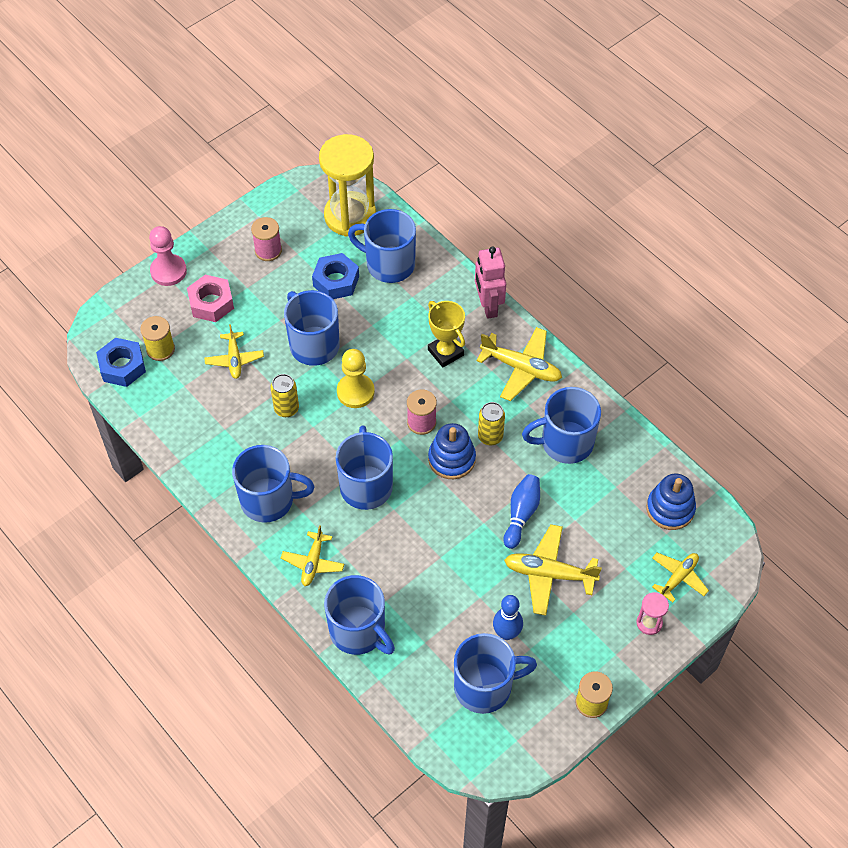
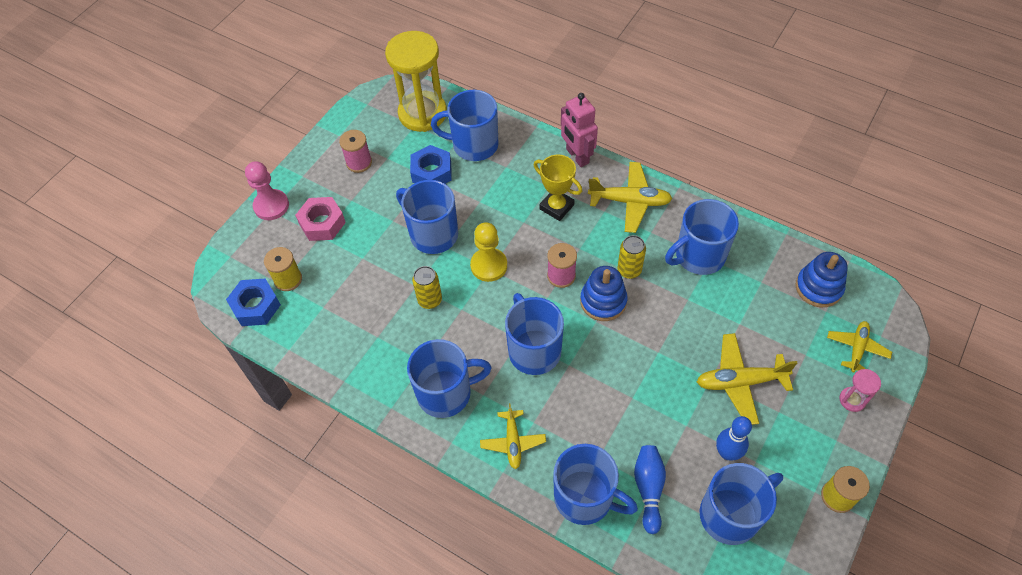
camera: 15 degrees left, 0 degrees up
yellow plane [204,324,264,379] -> none
blue bowling pin [504,474,540,549] -> blue bowling pin moved to [634,445,666,534]

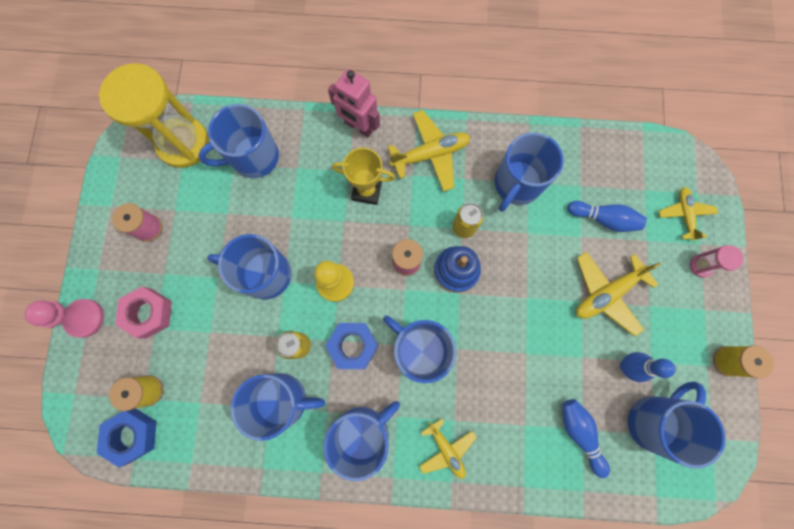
camera: 30 degrees left, 20 degrees up
blue nut [410,145,452,184] -> blue nut moved to [325,323,378,369]
blue mug [553,444,638,525] -> blue mug moved to [231,373,325,441]
blue stacking toy [795,252,848,307] -> none
none -> blue bowling pin [568,201,647,232]

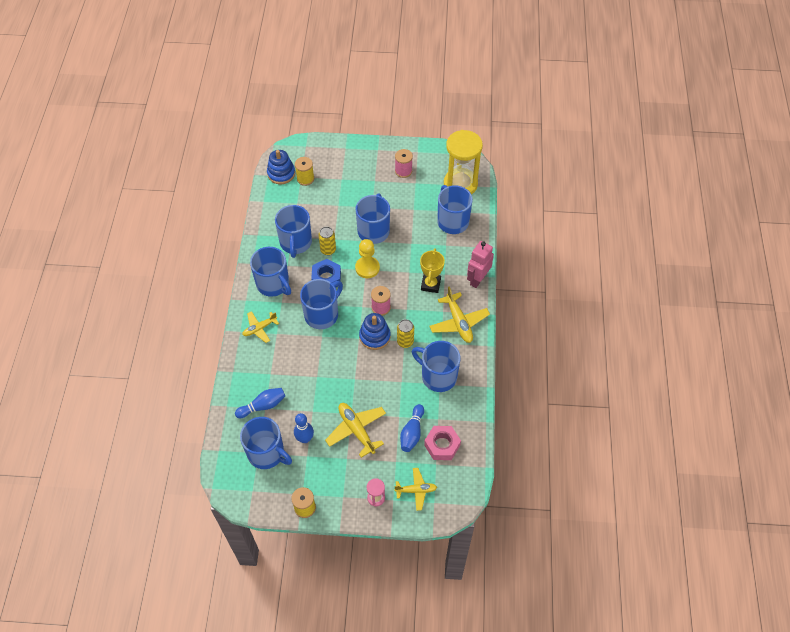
camera: 90 degrees right, 20 degrees down
pink pawn [24,299,104,338] -> none
blue nut [97,408,157,468] -> blue stacking toy [267,150,295,184]
pink nut [115,286,172,339] -> pink nut moved to [424,426,461,460]

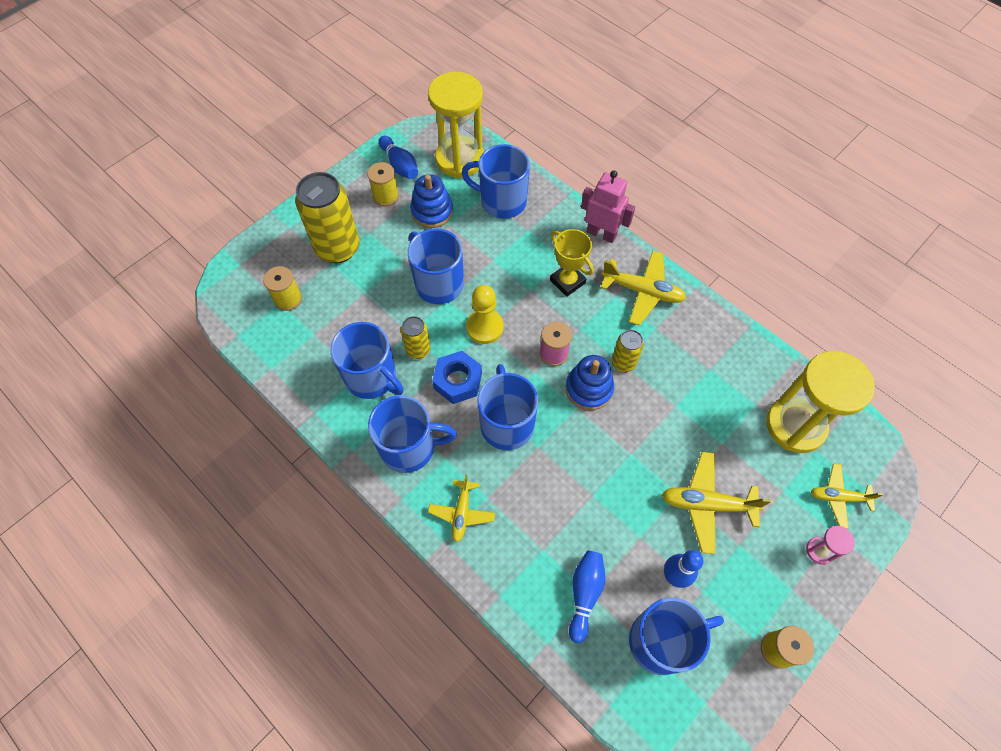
camera: 50 degrees left, 5 degrees up
blue stacking toy [267,150,295,184] -> blue stacking toy moved to [410,174,453,228]
yellow plane [394,468,437,511] -> yellow plane turned 120 degrees counterclockwise [811,464,883,529]
pink spool [395,149,413,178] -> yellow spool [367,162,399,206]
blue bowling pin [400,404,424,452] -> blue bowling pin moved to [379,136,418,179]
blue mug [412,341,460,392] -> none
pink nut [424,426,461,460] -> yellow hourglass [766,351,875,453]
pink robot [467,241,494,288] -> pink robot turned 135 degrees clockwise [581,170,635,243]
none -> yellow can [295,172,360,263]

